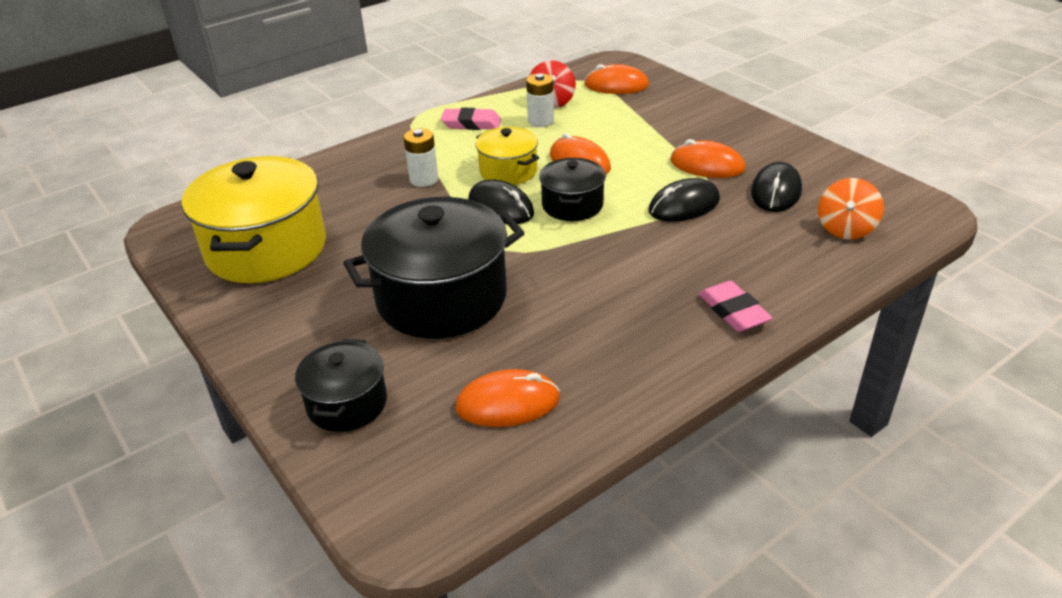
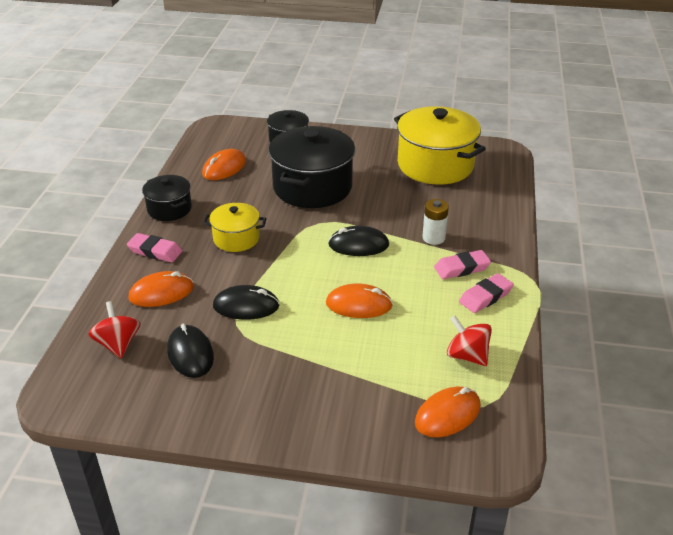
camera: 135 degrees right, 0 degrees up
yellow pot [476,127,539,185] -> yellow pot moved to [203,203,267,252]
white battery [526,73,554,127] -> none
black pot [539,158,606,221] -> black pot moved to [142,175,192,221]
black mouse [649,178,720,222] -> black mouse turned 75 degrees clockwise [213,285,280,320]
orange mouse [671,139,745,178] -> orange mouse moved to [128,271,194,307]
orange spinning top [818,178,884,239] -> red spinning top [88,301,141,358]
none -> pink eraser [434,250,491,279]

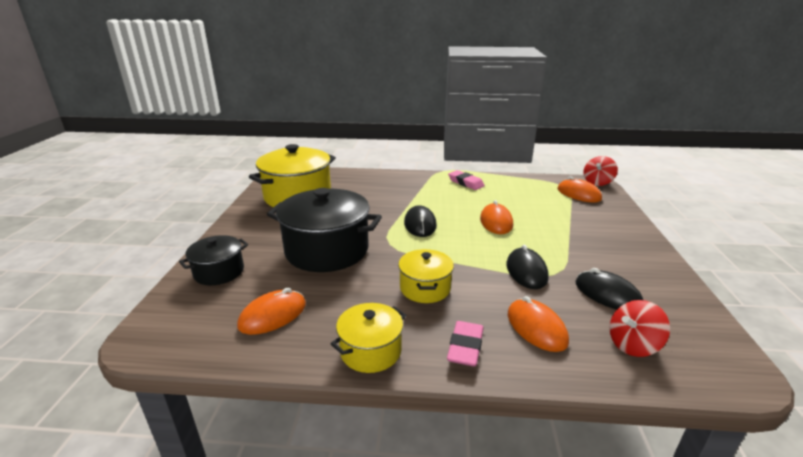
camera: 95 degrees left, 10 degrees down
black pot [142,175,192,221] -> yellow pot [331,303,406,373]
black mouse [167,324,214,378] -> black mouse turned 75 degrees clockwise [575,268,643,310]
orange mouse [202,149,246,180] -> orange mouse turned 75 degrees counterclockwise [237,288,306,335]
white battery [422,199,449,245] -> none
pink eraser [434,250,491,279] -> none
red spinning top [447,315,492,366] -> red spinning top moved to [583,156,618,186]

